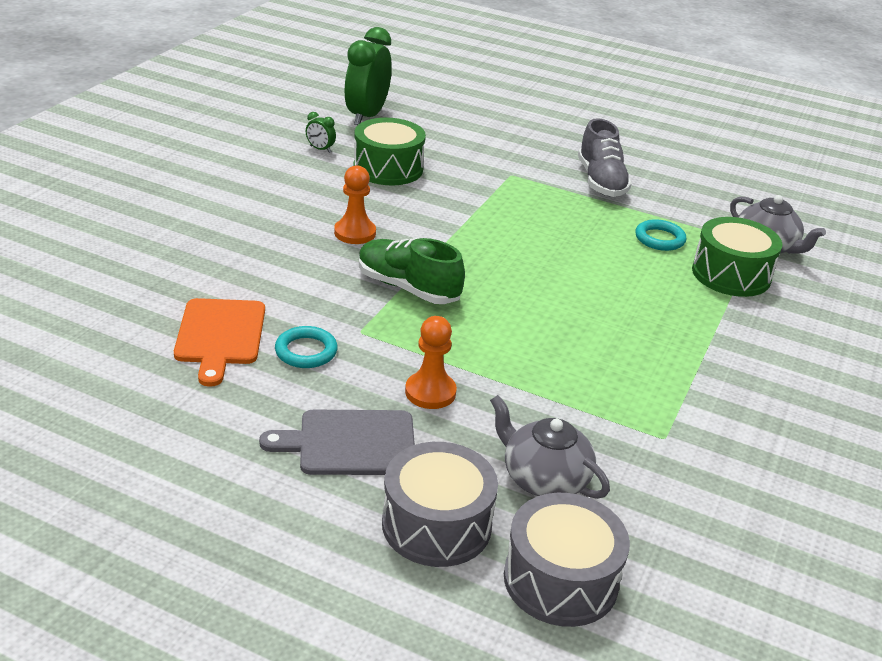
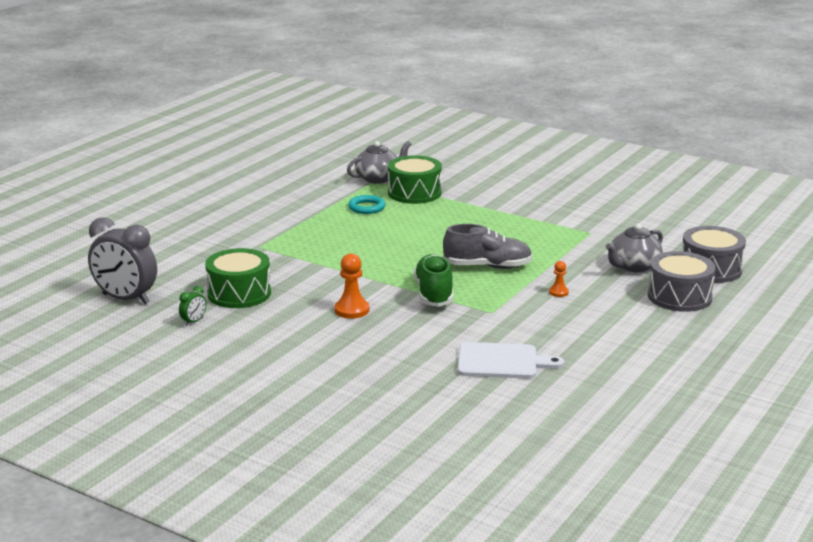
camera: 80 degrees left, 10 degrees down
orange cutting board [174,298,265,387] -> white cutting board [457,342,564,379]
grey cutting board [259,410,415,475] -> none
turquoise ring [275,326,338,368] -> none
green clock [345,27,392,125] -> grey clock [88,217,157,304]
green shoe [359,238,465,304] -> green shoe turned 135 degrees clockwise [414,254,453,307]
orange pawn [405,316,457,409] -> orange pawn [549,261,569,297], size x0.57
grey shoe [578,118,632,197] -> grey shoe moved to [443,224,532,269]

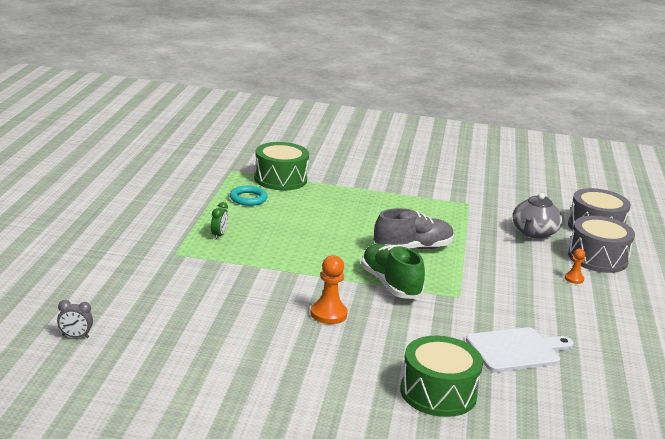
camera: 25 degrees left, 0 degrees up
grey clock [88,217,157,304] -> grey clock [57,300,93,338], size x0.42
green clock [179,286,206,326] -> green clock moved to [211,202,228,240]
green drum [205,248,271,308] -> green drum moved to [400,336,483,417]
grey teapot [347,141,411,184] -> none
orange pawn [549,261,569,297] -> orange pawn moved to [565,249,585,284]

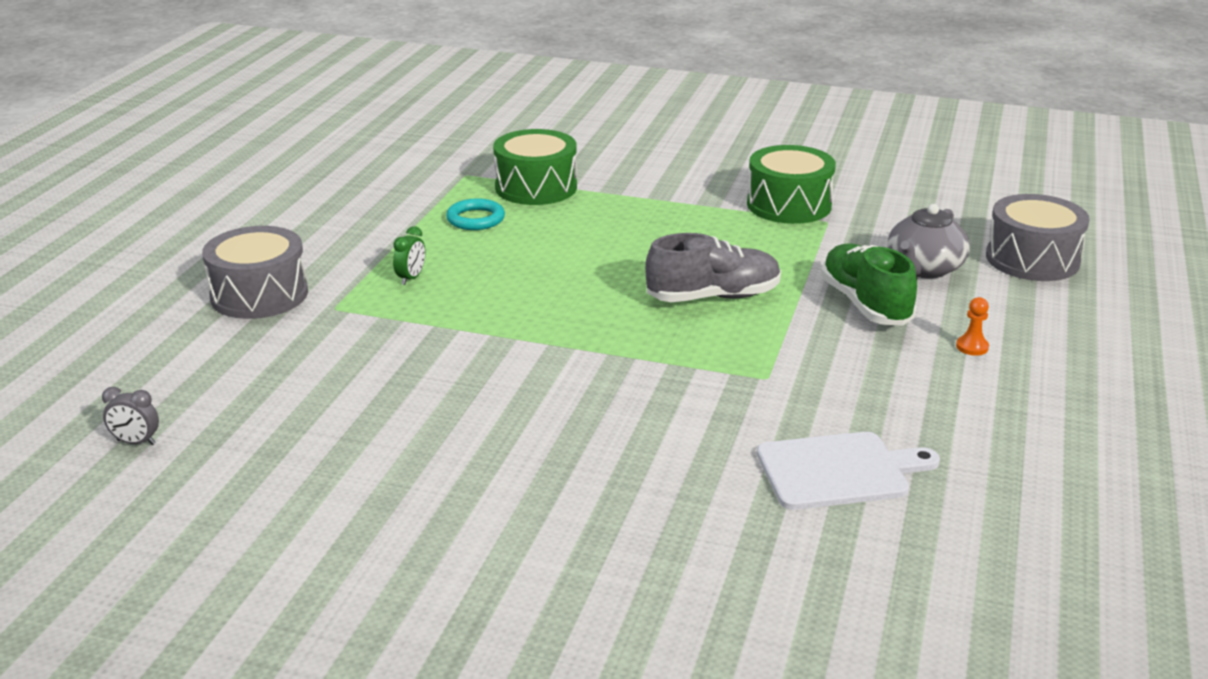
camera: 10 degrees right, 5 degrees up
orange pawn [310,255,348,324] -> none
green shoe [361,244,425,299] -> green shoe moved to [821,243,917,326]
green drum [400,336,483,417] -> green drum moved to [747,145,836,224]
grey drum [568,216,635,273] -> grey drum moved to [202,226,308,319]

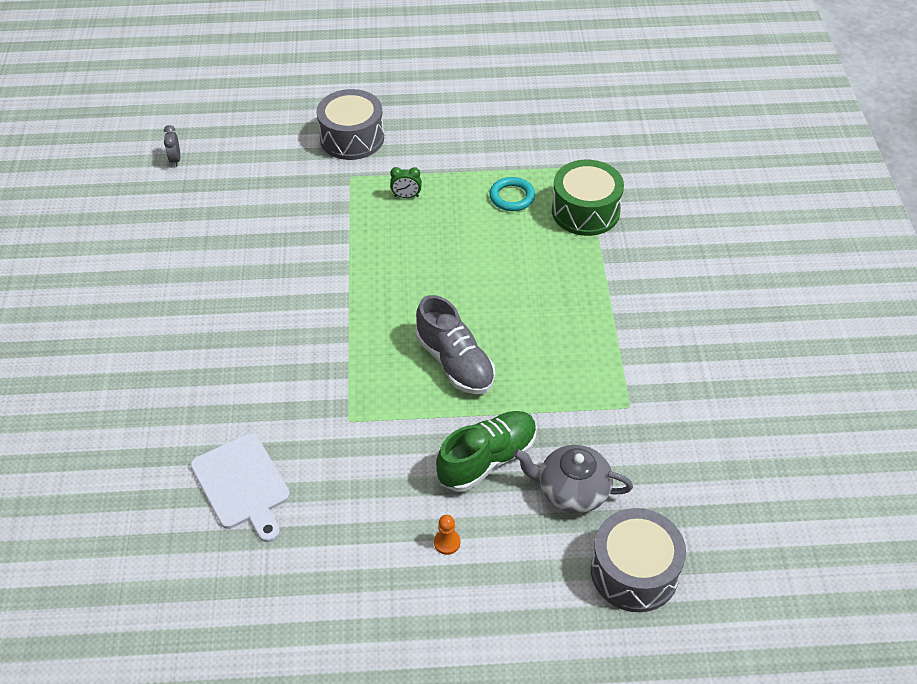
camera: 70 degrees right, 20 degrees up
green drum [747,145,836,224] -> none

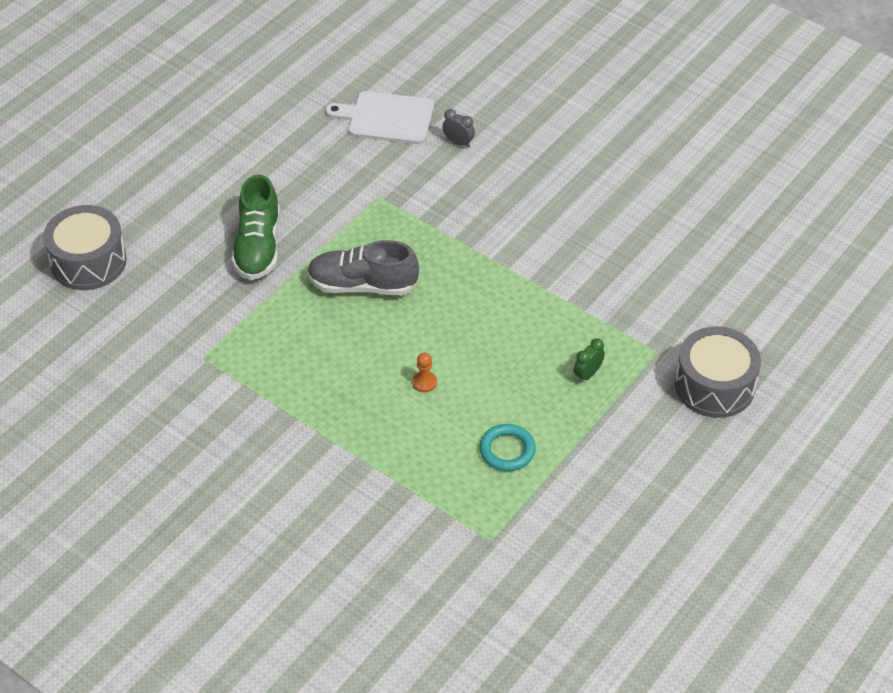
camera: 130 degrees right, 0 degrees up
grey clock [164,125,180,167] -> grey clock moved to [442,109,475,147]
orange pawn [434,515,460,555] -> orange pawn moved to [412,353,437,393]
grey teapot [513,445,633,513] -> none
green drum [552,160,624,236] -> none

